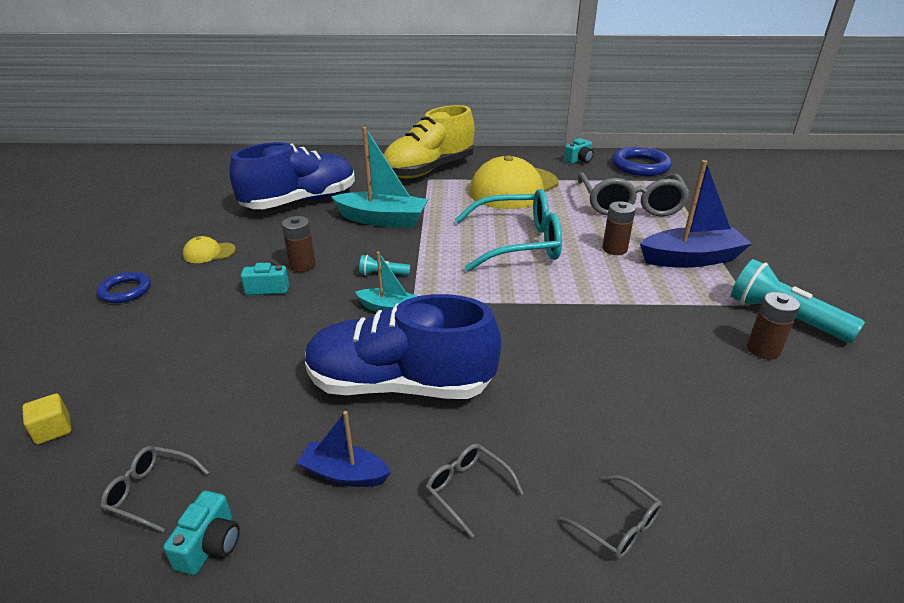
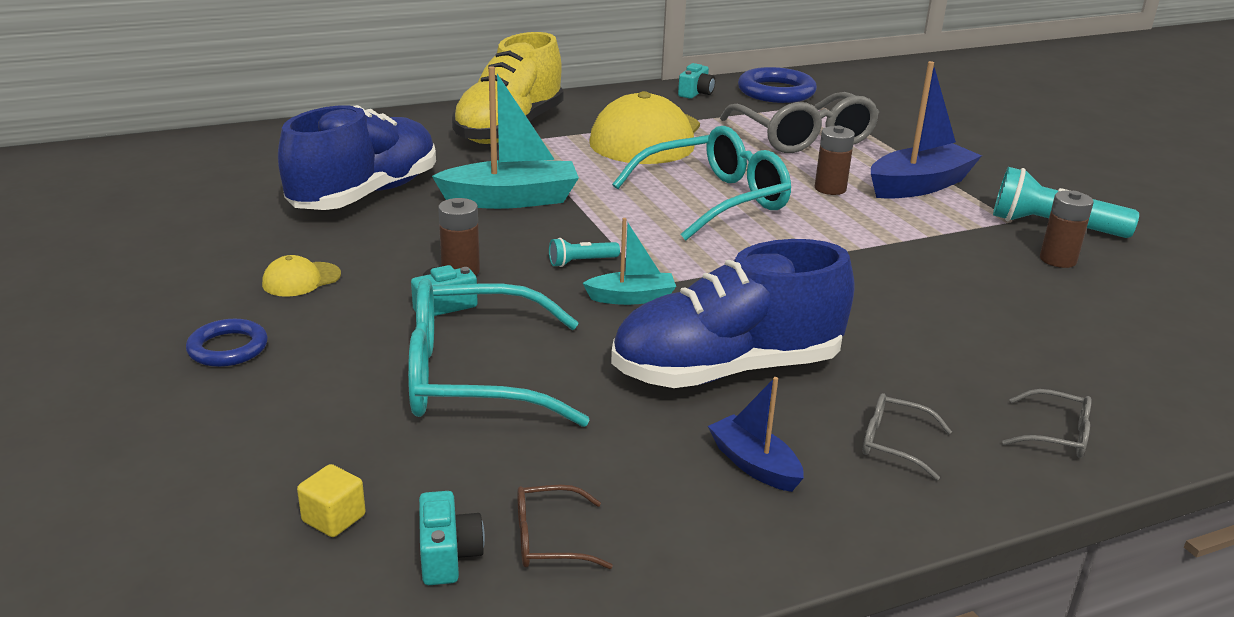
camera: 25 degrees left, 5 degrees down
grey glasses [101,446,209,533] -> brown glasses [517,485,613,569]
turquoise camera [163,491,240,575] -> turquoise camera moved to [419,491,485,585]
blue boat [297,411,391,487] -> blue boat turned 60 degrees clockwise [708,377,804,492]
none -> turquoise glasses [408,278,590,427]

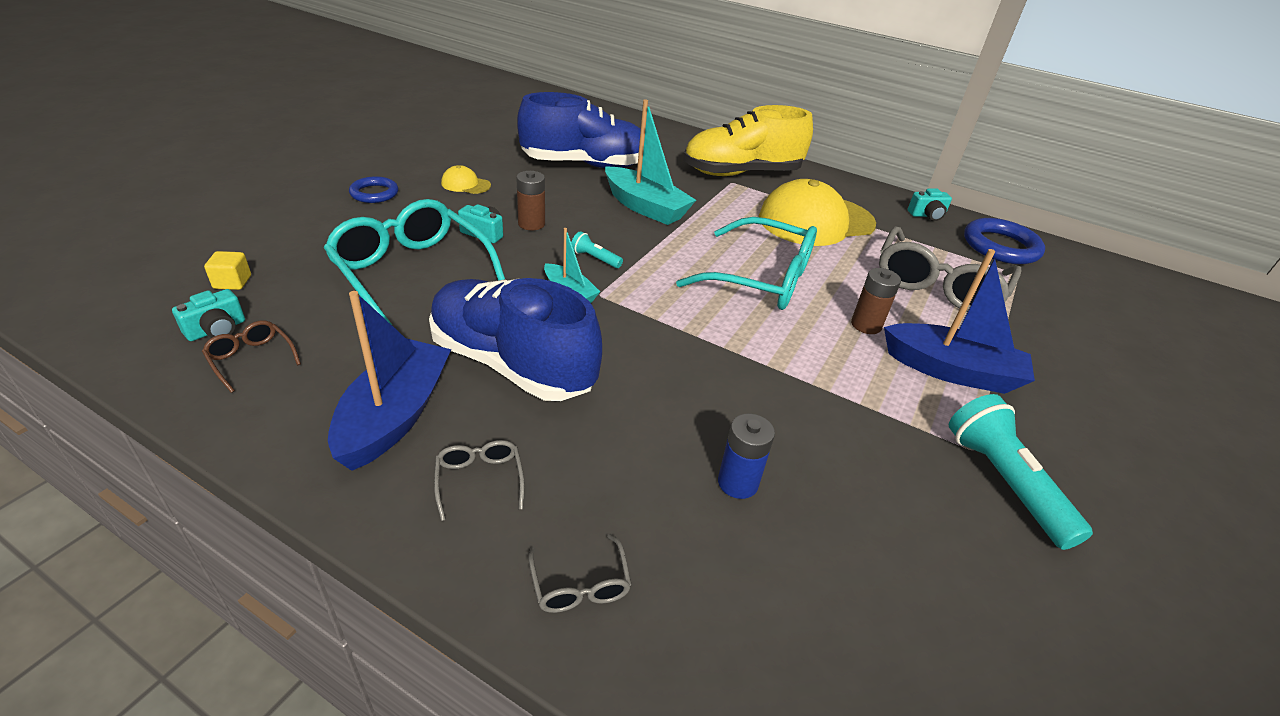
camera: 50 degrees right, 10 degrees up
blue boat [708,377,804,492] -> blue boat [328,291,451,471], size x1.82
brown battery [1040,191,1094,268] -> none
none -> blue battery [718,413,775,499]

